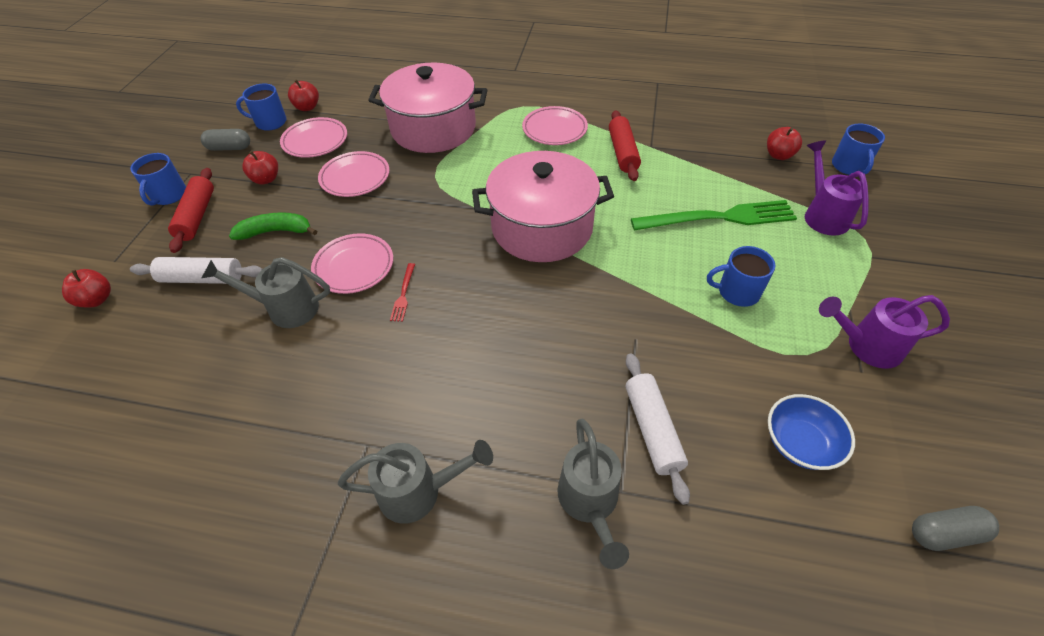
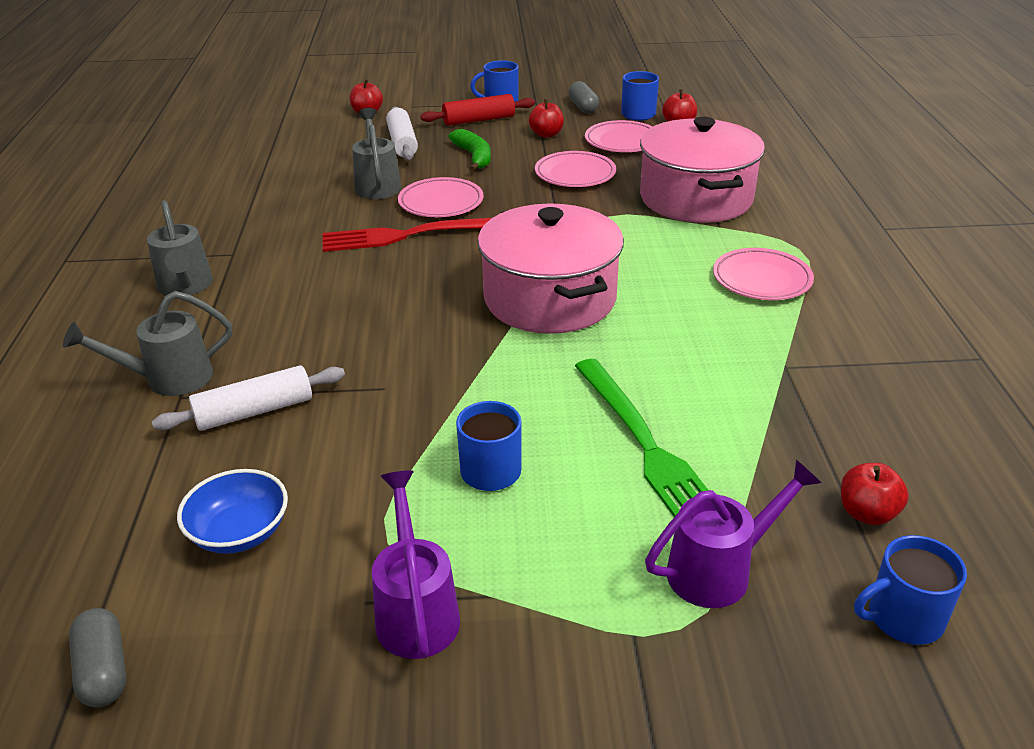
camera: 75 degrees right, 15 degrees down
red fork [390,263,415,322] -> red fork [322,218,491,252], size x2.42
red rolling pin [609,110,641,181] -> none

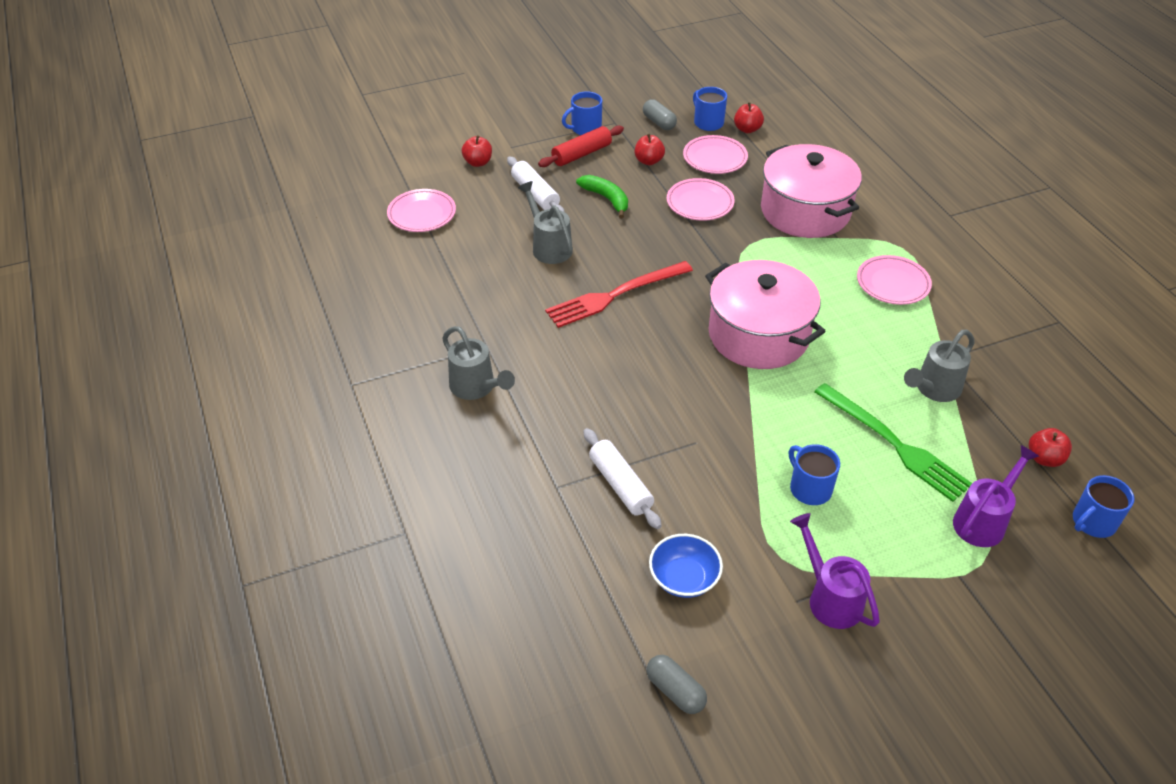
camera: 20 degrees left, 10 degrees up
grey watering can [63,291,233,396] -> grey watering can moved to [904,330,974,402]
white rolling pin [152,365,345,431] -> white rolling pin turned 75 degrees counterclockwise [583,428,662,529]
pink plate [398,177,483,217] -> pink plate moved to [387,189,456,232]

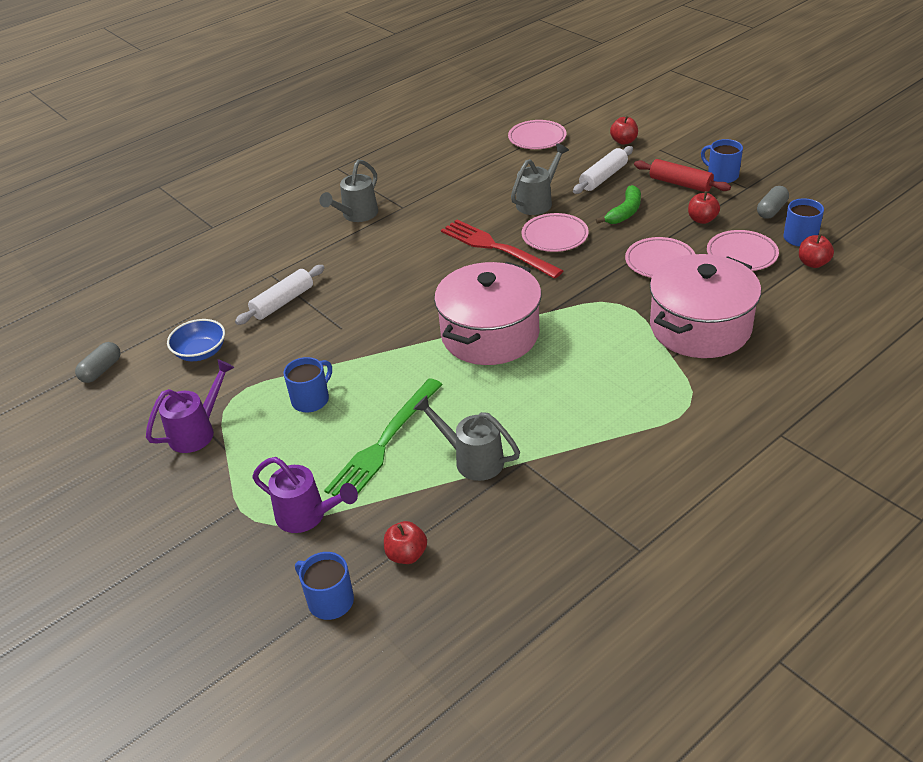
camera: 75 degrees right, 5 degrees down
pink plate [857,255,932,305] -> pink plate moved to [521,213,589,252]

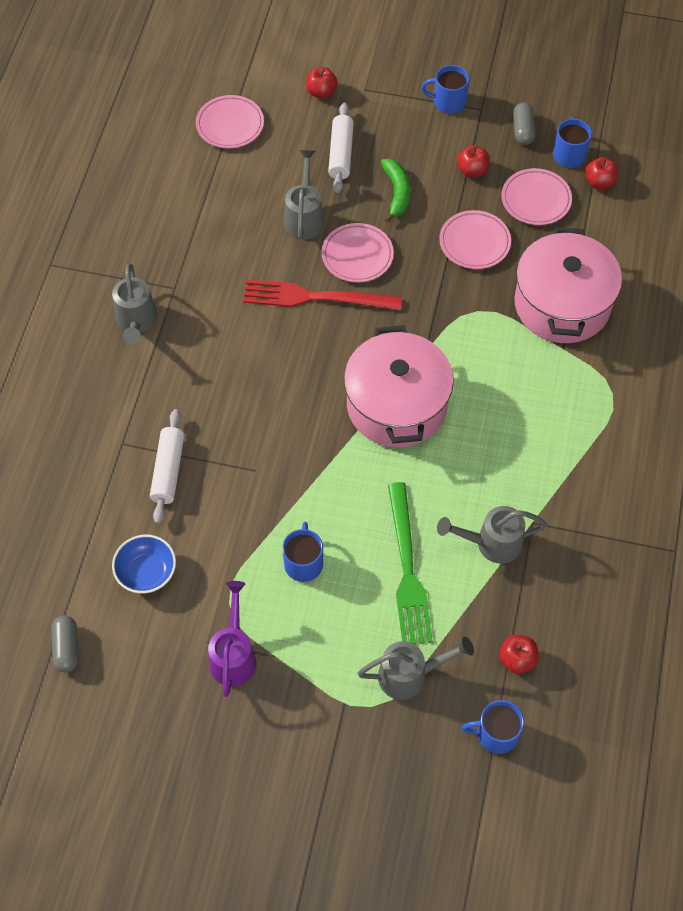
camera: 40 degrees left, 20 degrees up
purple watering can [252,457,358,533] -> grey watering can [358,637,474,700]
red rolling pin [634,159,731,192] -> none

